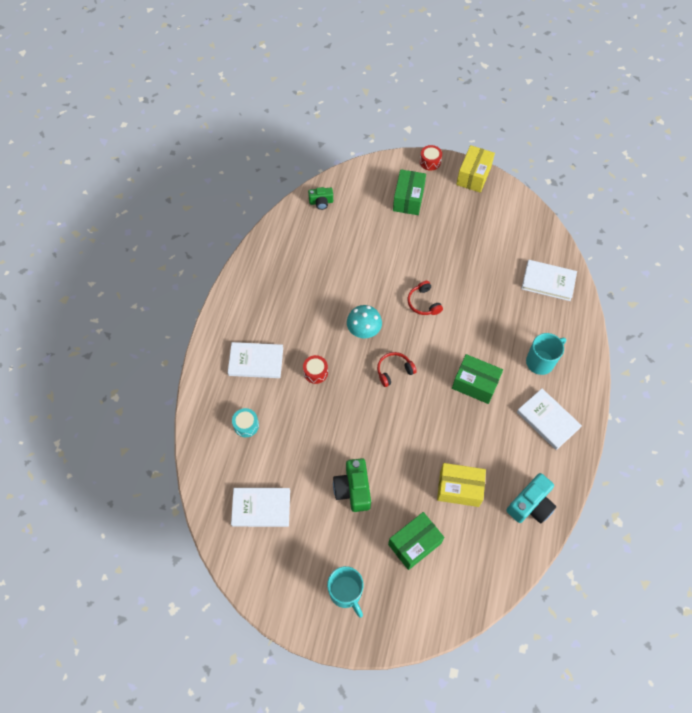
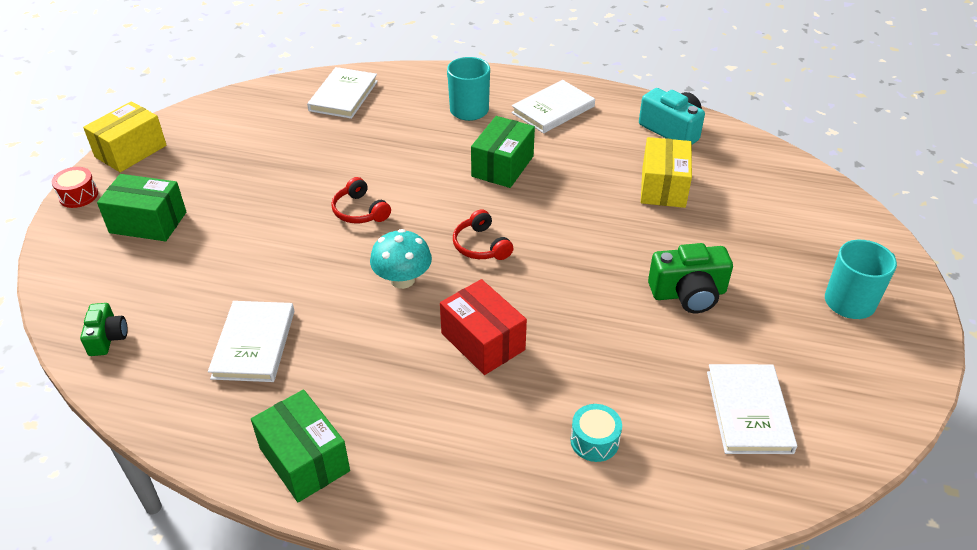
camera: 90 degrees left, 20 degrees down
white book [228,342,283,378] -> white book moved to [208,301,294,382]
red drum [303,355,328,384] -> red box [440,279,527,375]
green box [388,512,445,570] -> green box moved to [251,389,350,502]
red headphones [408,281,443,315] -> red headphones turned 75 degrees clockwise [331,177,391,223]
yellow box [456,145,495,193] -> yellow box turned 75 degrees counterclockwise [83,101,167,172]

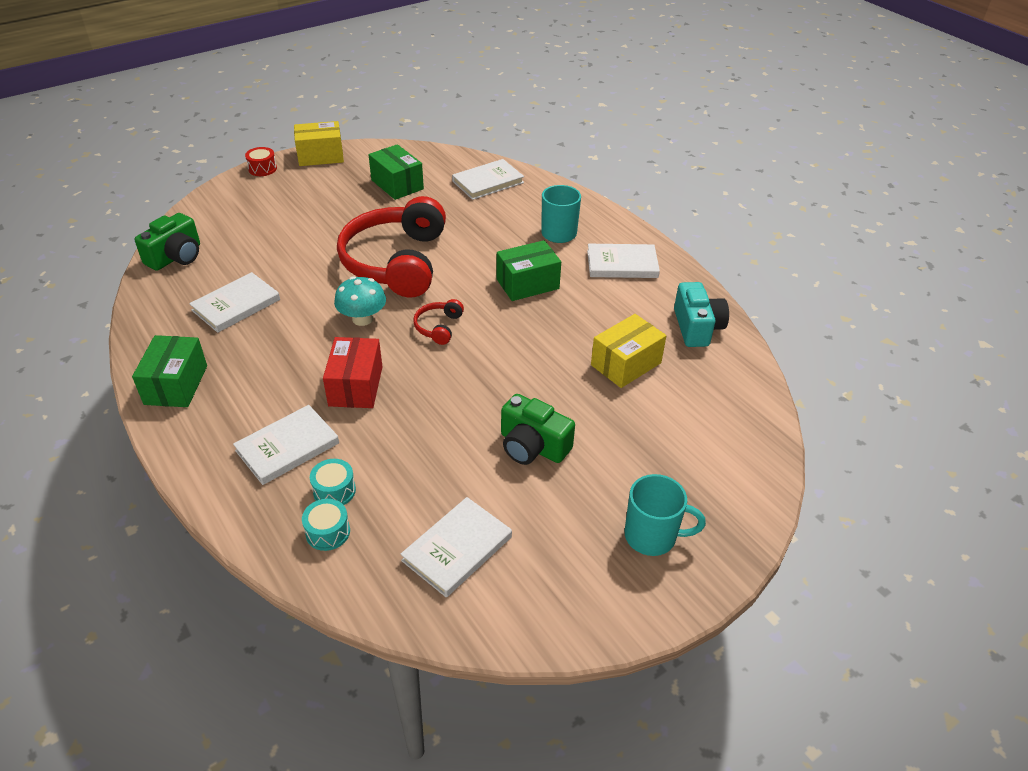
camera: 40 degrees right, 0 degrees up
green camera [80,303,128,356] -> green camera [135,213,200,271], size x1.63
green box [97,174,186,241] -> green box moved to [369,144,424,200]
red headphones [331,177,391,223] -> red headphones [337,196,446,298], size x2.47
none -> white book [233,405,339,485]
none -> turquoise drum [302,499,350,551]

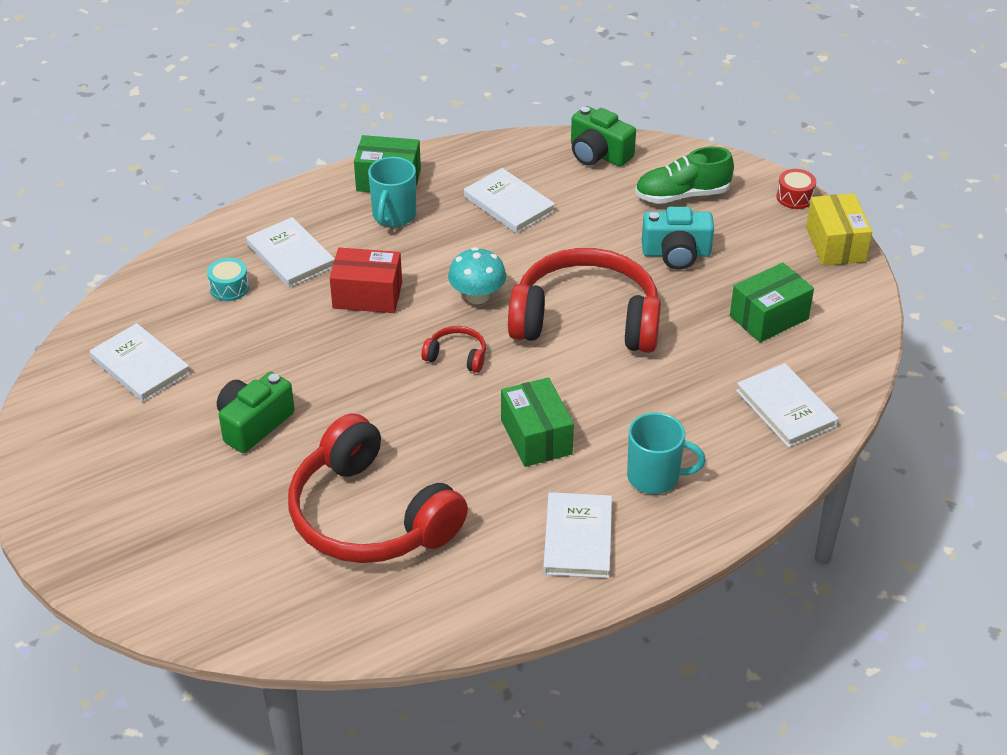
camera: 95 degrees right, 0 degrees up
turquoise drum [302,499,350,551] -> none
yellow box [591,314,666,388] -> red headphones [288,413,468,563]
turquoise mug [625,474,706,556] -> turquoise mug moved to [368,157,416,227]
turquoise camera [674,282,729,347] -> turquoise camera moved to [642,207,714,270]
none -> green shoe [635,147,734,204]

